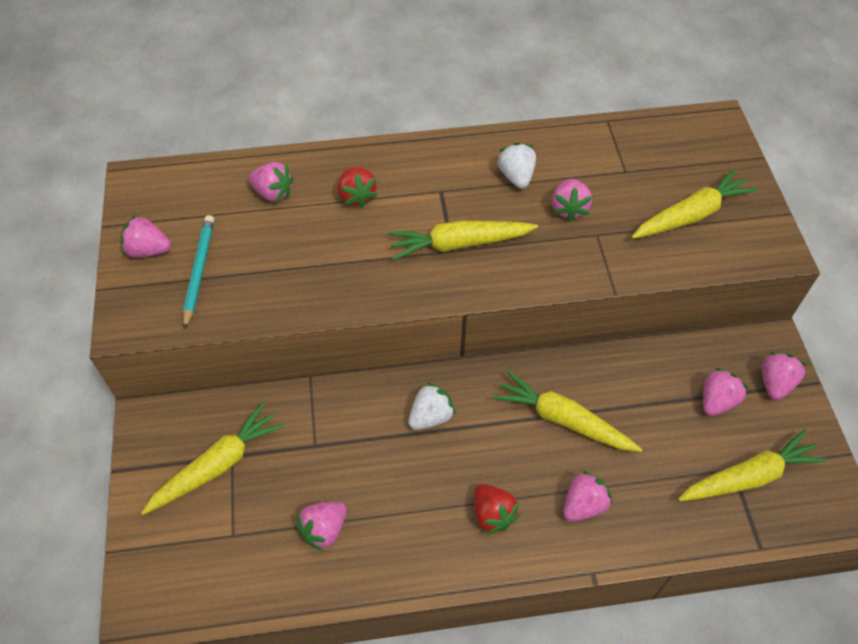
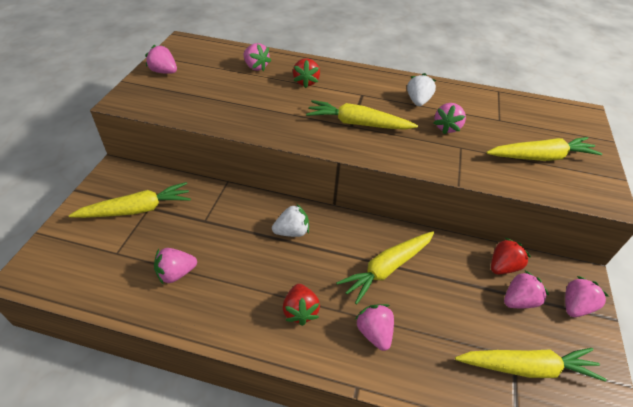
camera: 20 degrees right, 10 degrees down
turquoise pencil [183,215,214,330] -> none
yellow carrot [493,370,642,452] -> yellow carrot turned 90 degrees counterclockwise [336,231,434,304]
pink strawberry [563,471,612,522] -> pink strawberry turned 90 degrees counterclockwise [355,304,394,351]
none -> red strawberry [491,238,531,274]

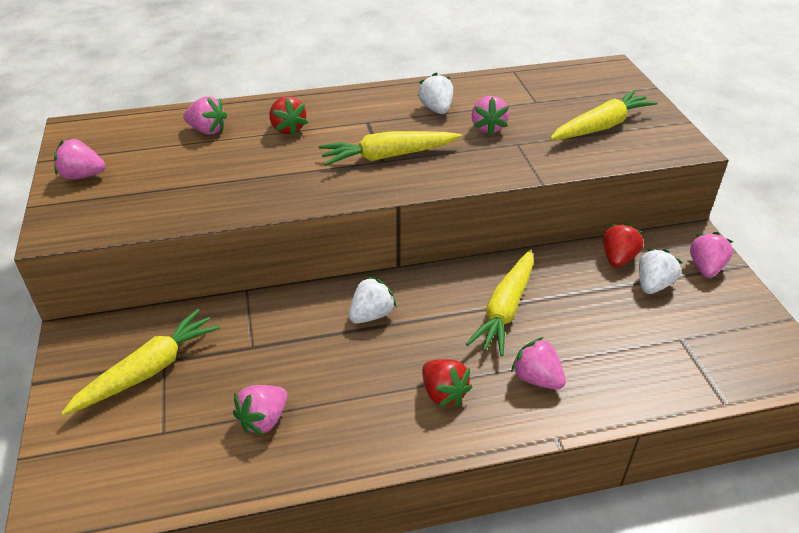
camera: 25 degrees left, 5 degrees down
yellow carrot [455,348,607,382] -> none
pink strawberry [504,271,549,308] -> white strawberry [639,249,683,294]

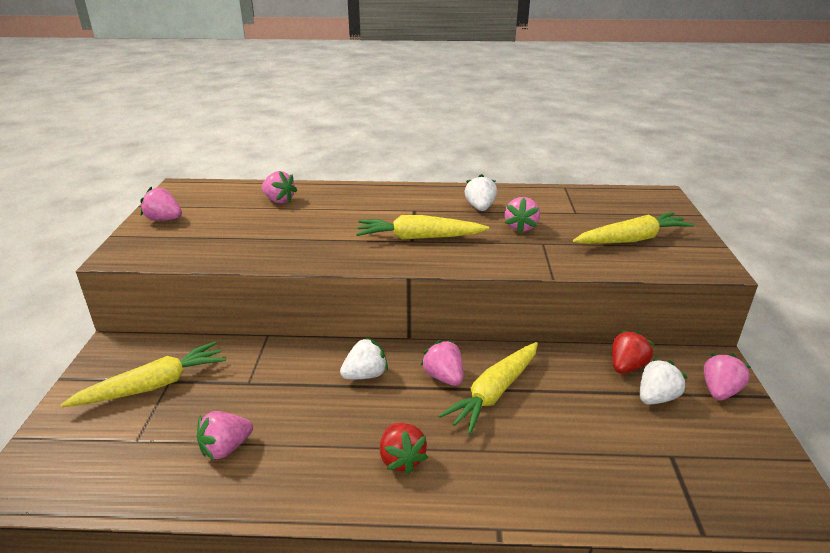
camera: 15 degrees right, 10 degrees down
red strawberry [269,96,308,136] -> none
pink strawberry [511,337,566,390] -> pink strawberry moved to [420,340,463,386]

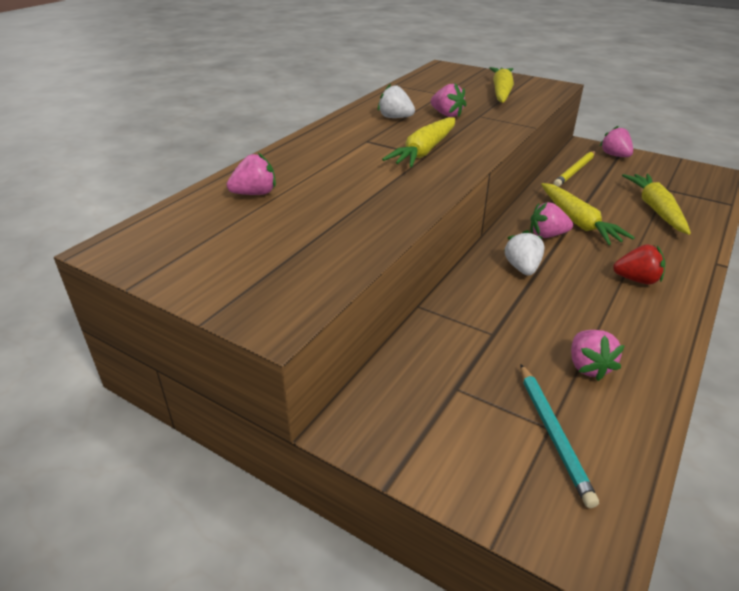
camera: 60 degrees left, 5 degrees up
yellow carrot [61,341,226,407] -> yellow carrot moved to [622,174,691,235]
pink strawberry [140,187,182,221] -> none
red strawberry [612,330,655,374] -> yellow pencil [554,151,596,187]
white strawberry [640,358,688,405] -> none
none -> turquoise pencil [520,364,599,508]

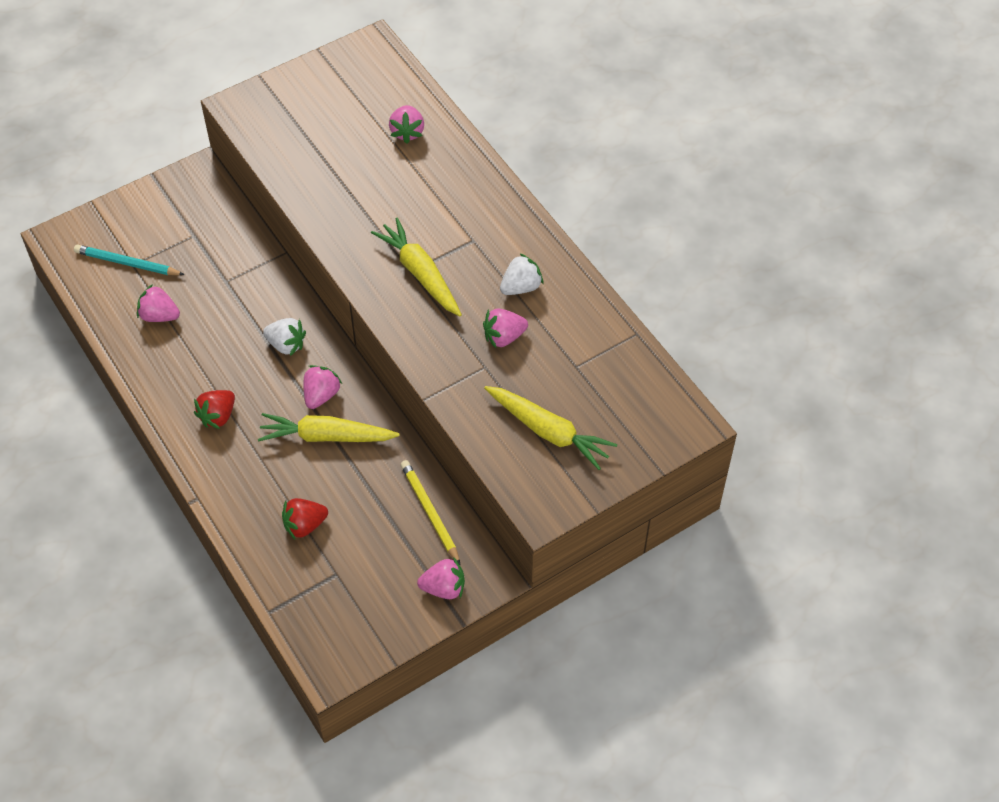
camera: 115 degrees right, 20 degrees up
yellow carrot [622,174,691,235] -> red strawberry [282,498,328,539]

